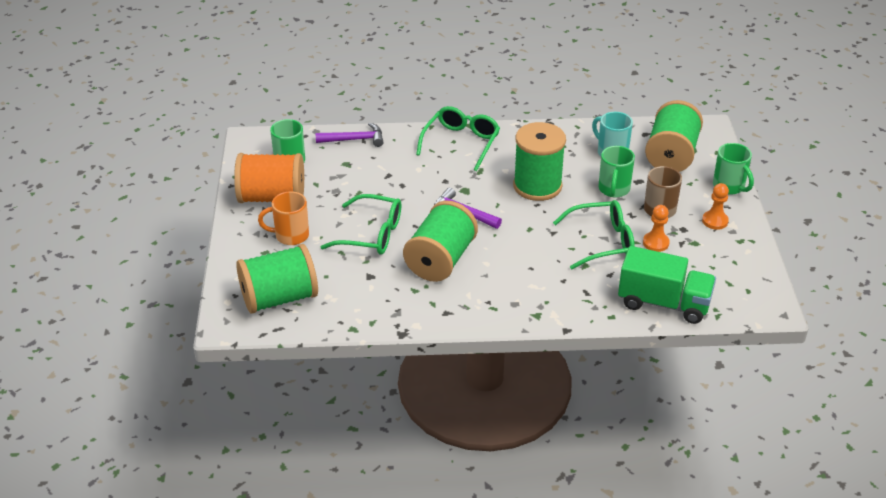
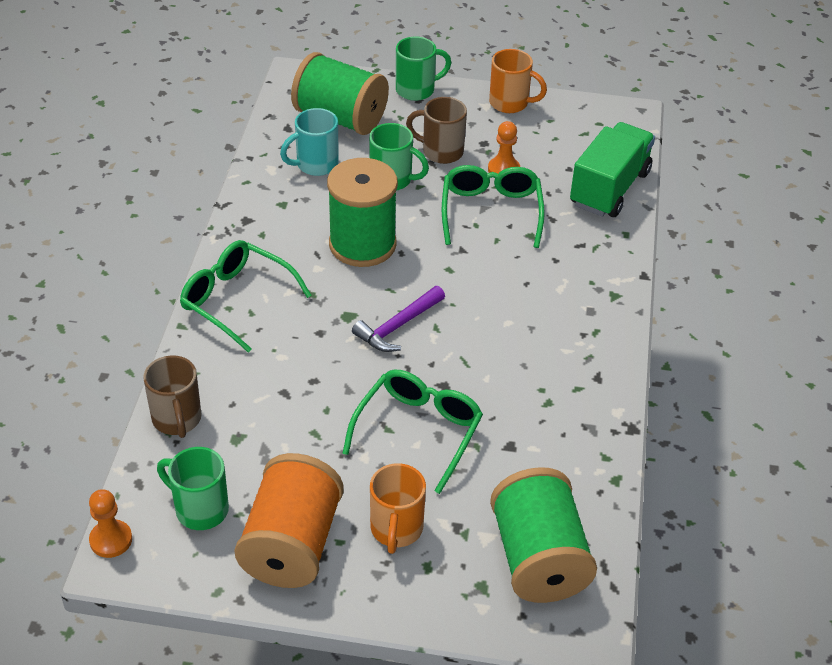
camera: 80 degrees left, 5 degrees up
purple hammer [315,123,384,147] -> brown mug [143,355,202,438]
green spool [403,200,478,282] -> none
orange pawn [702,183,729,230] -> orange pawn moved to [89,489,132,558]
none -> orange mug [489,49,547,113]

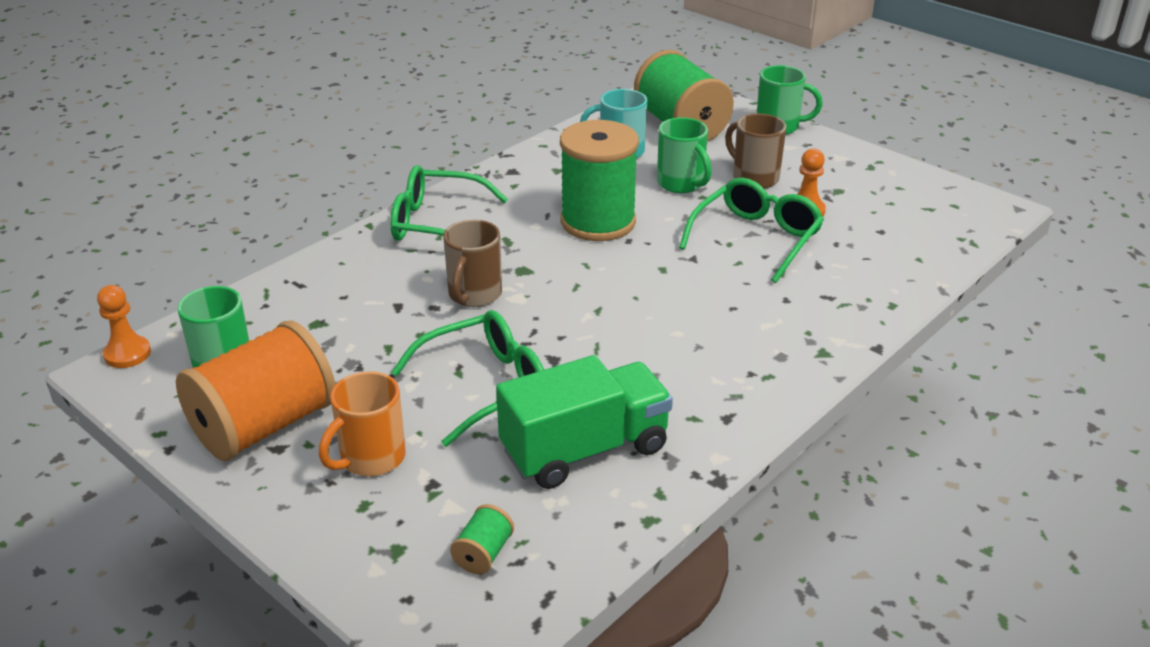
camera: 35 degrees right, 10 degrees down
brown mug [143,355,202,438] -> brown mug moved to [443,220,502,307]
green glasses [180,240,312,353] -> green glasses turned 60 degrees counterclockwise [390,165,508,241]
purple hammer [352,286,445,352] -> none
orange mug [489,49,547,113] -> none
green spool [490,467,597,603] -> green spool [450,504,514,574], size x0.40
green truck [570,122,655,217] -> green truck moved to [496,355,673,489]

